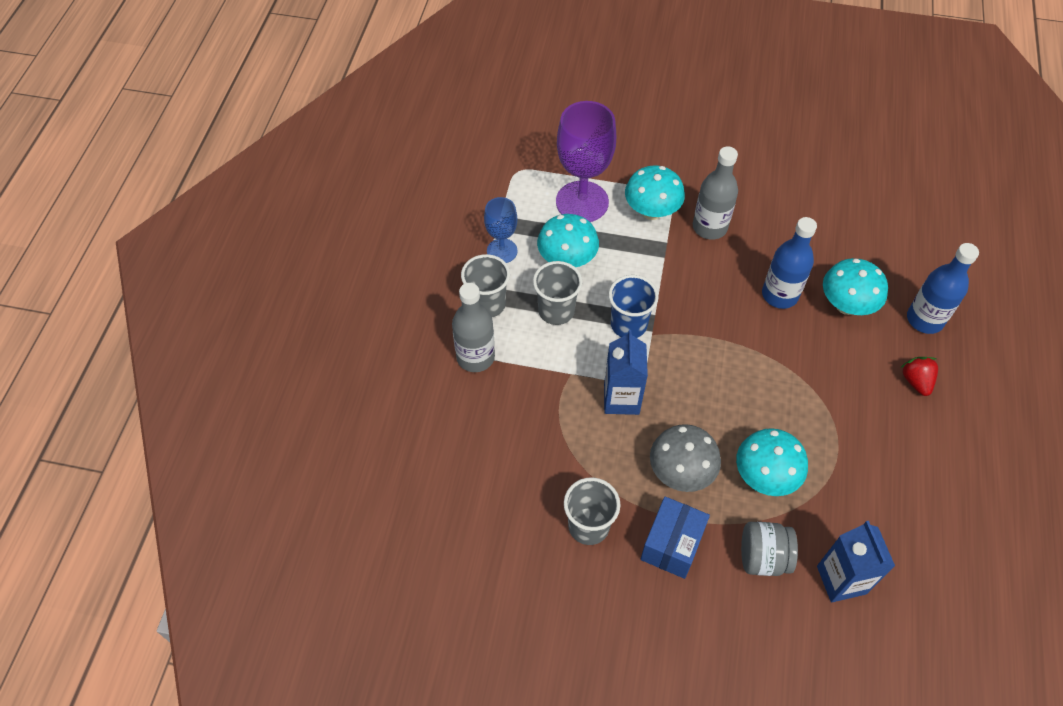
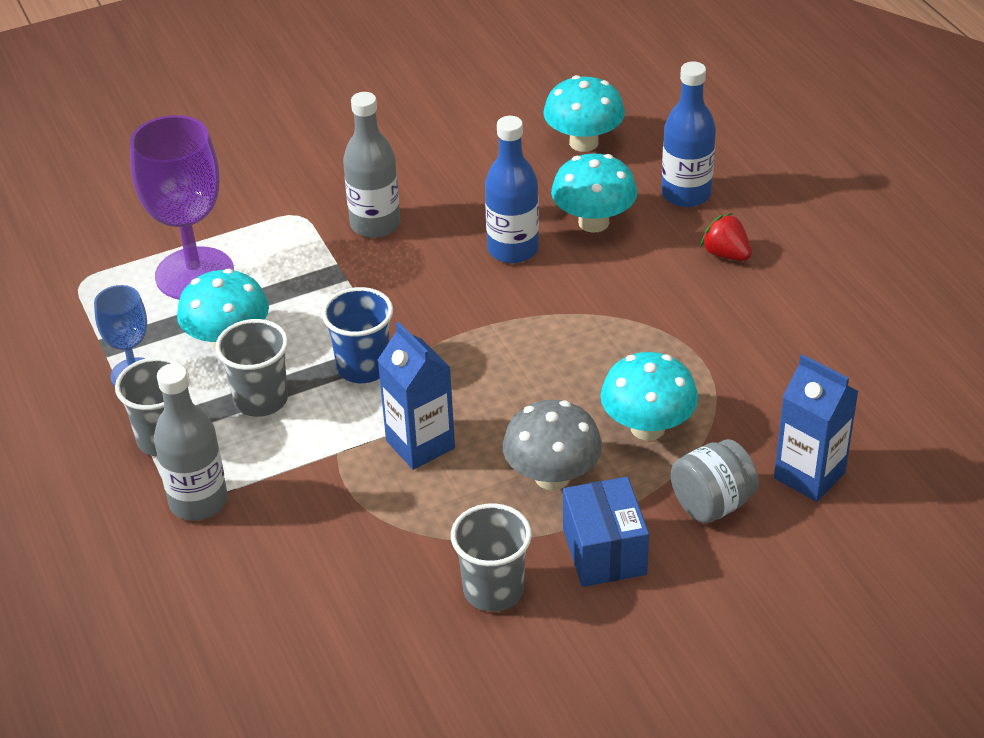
camera: 35 degrees left, 15 degrees down
turquoise mushroom [625,165,685,220] -> turquoise mushroom moved to [543,75,625,152]

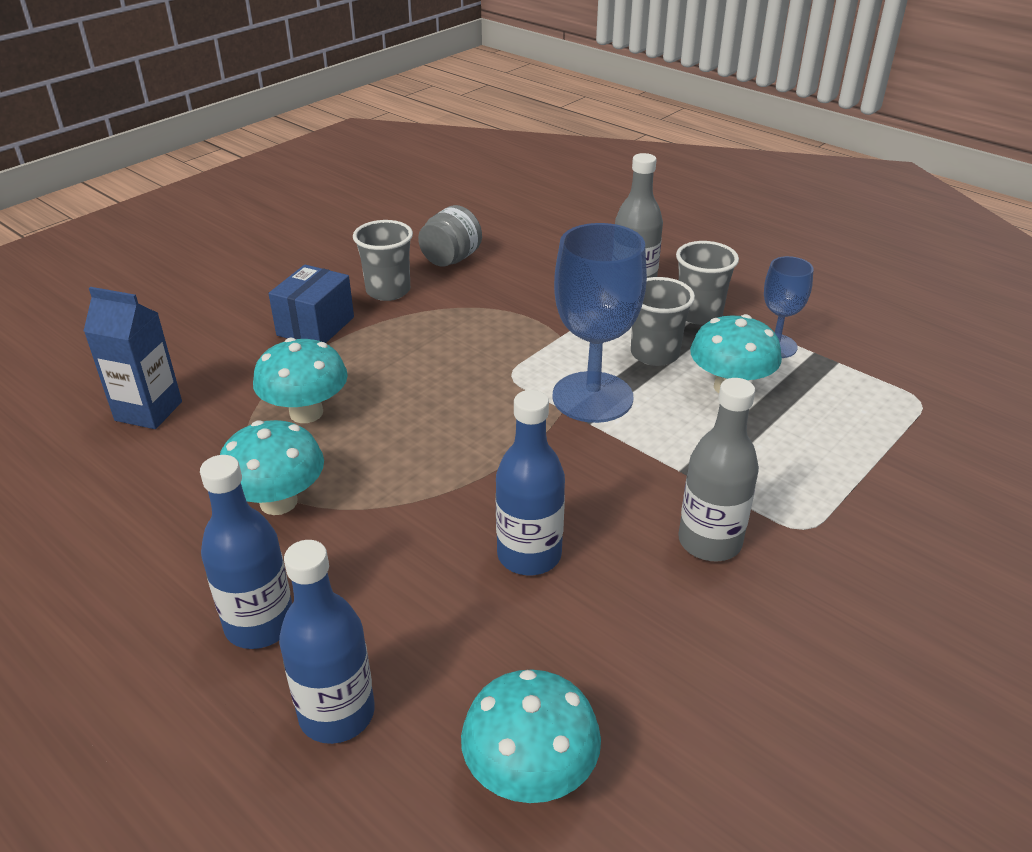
camera: 155 degrees right, 5 degrees down
purple goblet [130,115,234,300] -> none
blue cup [322,287,393,383] -> blue goblet [552,223,647,423]
blue carton [378,322,455,470] -> none
grey mushroom [503,400,602,490] -> none
turquoise mushroom [551,154,637,233] -> turquoise mushroom moved to [220,420,324,515]
blue box [563,477,649,587] -> blue box turned 60 degrees clockwise [268,265,354,343]
grey jar [671,439,759,523] -> grey jar moved to [418,205,482,267]
red strawberry [701,213,752,261] -> blue bottle [200,455,292,649]

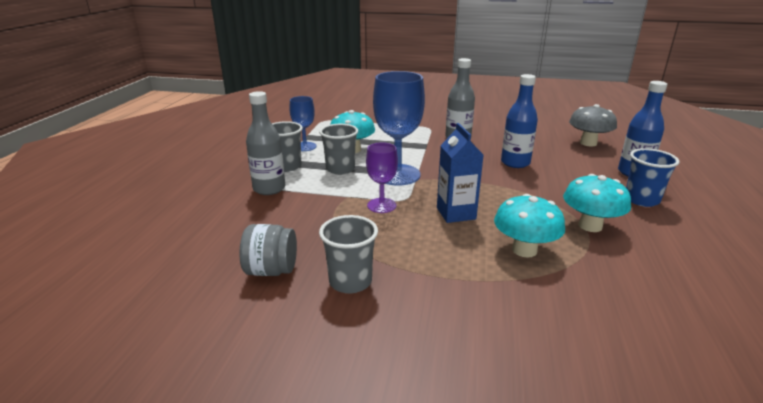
camera: 120 degrees left, 10 degrees down
blue carton [84,287,182,429] -> blue carton moved to [437,123,483,223]
blue bottle [200,455,292,649] -> blue cup [626,148,680,207]
blue box [268,265,354,343] -> none
turquoise mushroom [461,670,601,803] -> grey mushroom [569,104,617,146]
none -> purple goblet [366,142,398,213]

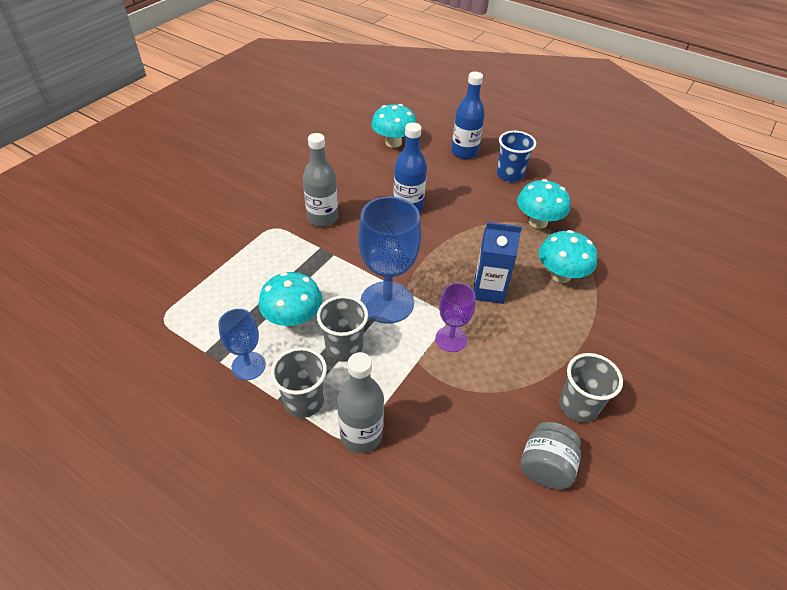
camera: 70 degrees left, 20 degrees up
grey mushroom [569,104,617,146] -> turquoise mushroom [371,104,417,148]

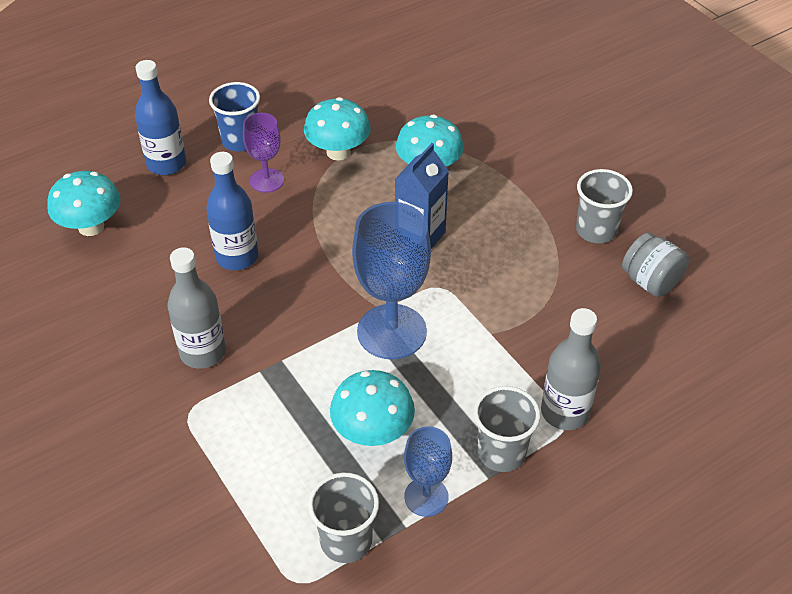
camera: 65 degrees left, 0 degrees up
grey cup [317,295,368,362] -> grey cup moved to [308,473,379,563]
purple goblet [435,283,475,352] -> purple goblet moved to [243,113,284,193]

